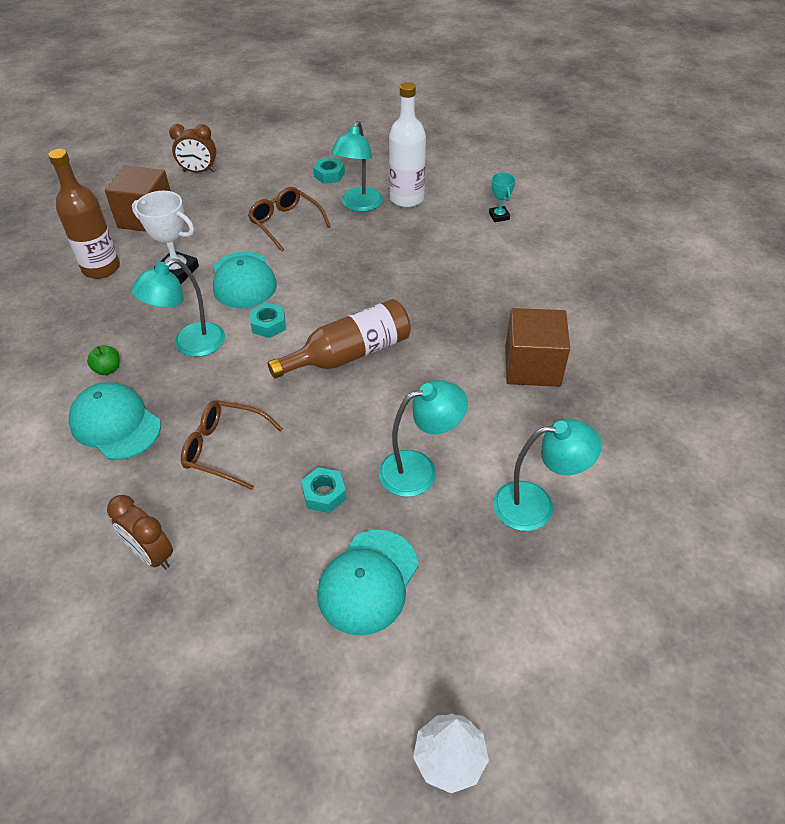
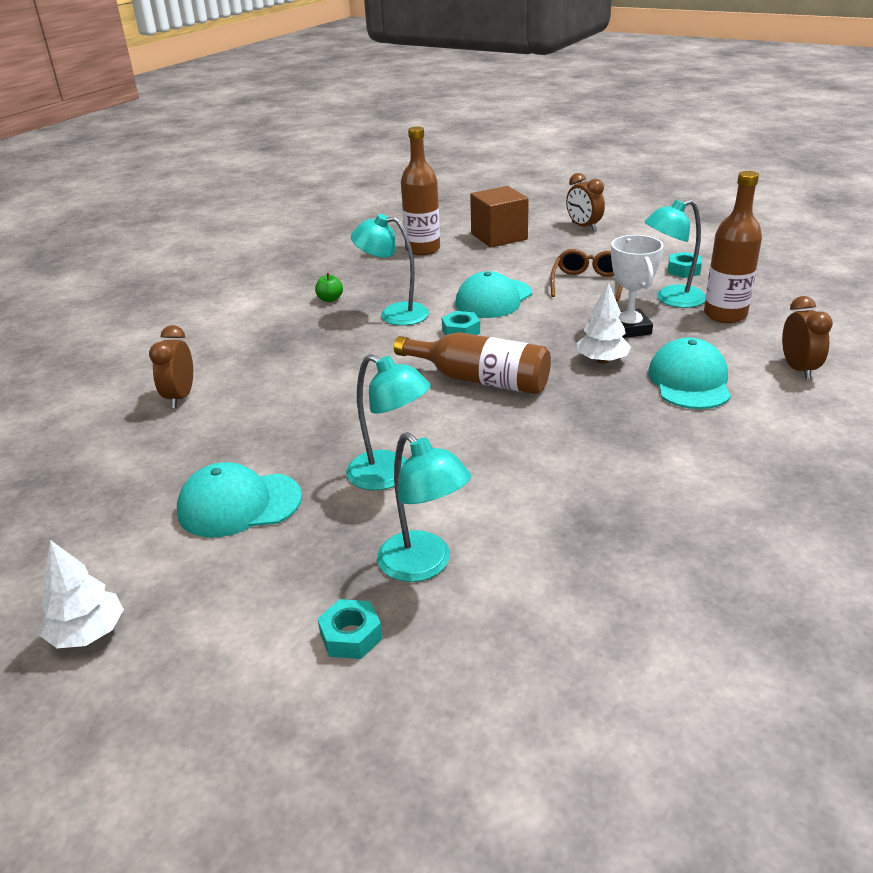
camera: 55 degrees right, 15 degrees down
turquoise cap [68,382,161,460] -> turquoise cap moved to [648,338,731,409]
white trophy [132,191,199,284] -> white trophy moved to [611,235,663,338]
brown glasses [181,400,283,490] -> none
turquoise nut [301,467,347,513] -> turquoise nut moved to [317,599,382,659]
white bottle [389,82,426,207] -> brown bottle [704,171,762,323]
turquoise trophy [489,173,516,222] -> brown clock [782,296,833,380]
brown cube [505,308,570,387] -> none
none -> white tree [577,282,631,364]

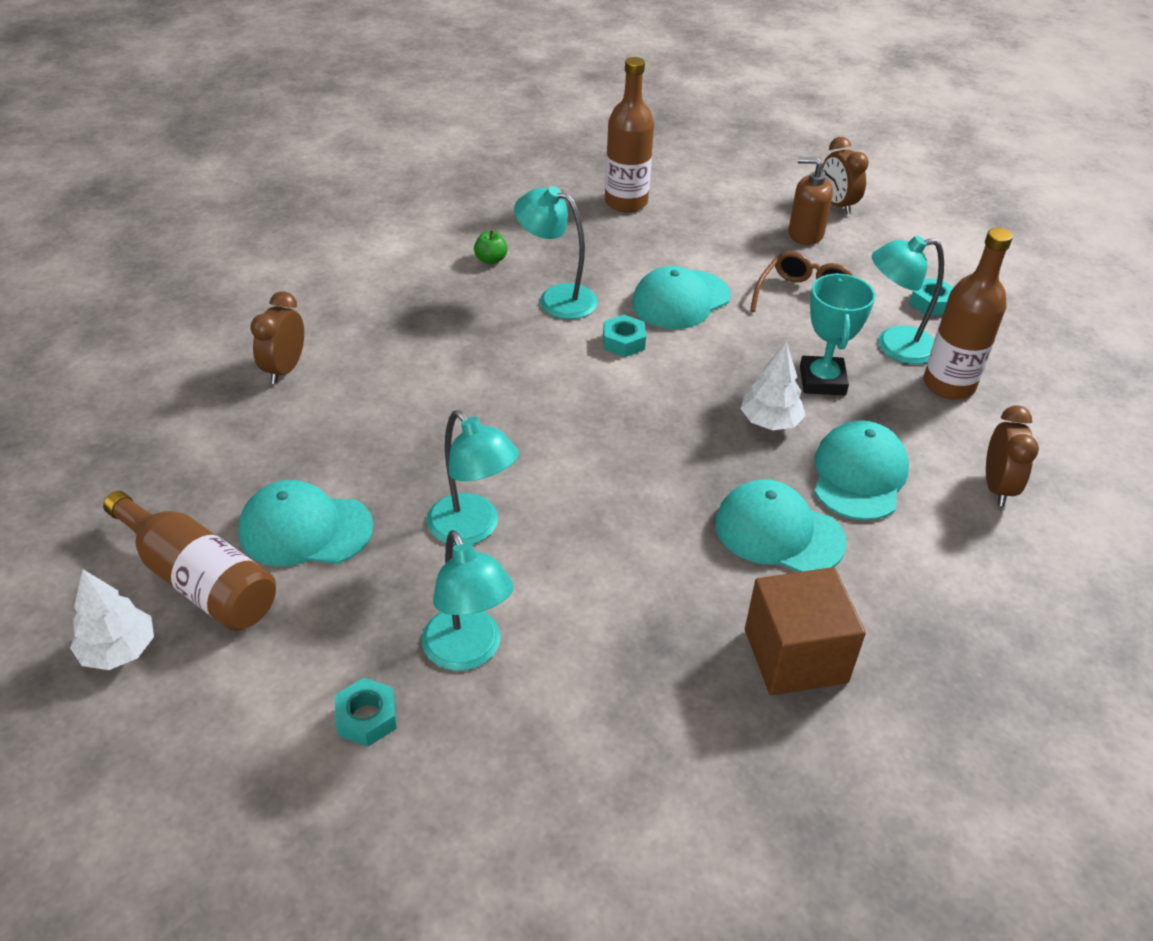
camera: 10 degrees right, 10 degrees up
brown bottle [394,332,551,394] -> brown bottle moved to [103,491,276,631]
brown cube [470,186,529,248] -> brown cube moved to [745,567,866,695]
white trophy [611,235,663,338] -> turquoise trophy [800,273,875,395]
none -> turquoise cap [715,479,847,572]
none -> brown soap dispenser [789,157,833,245]

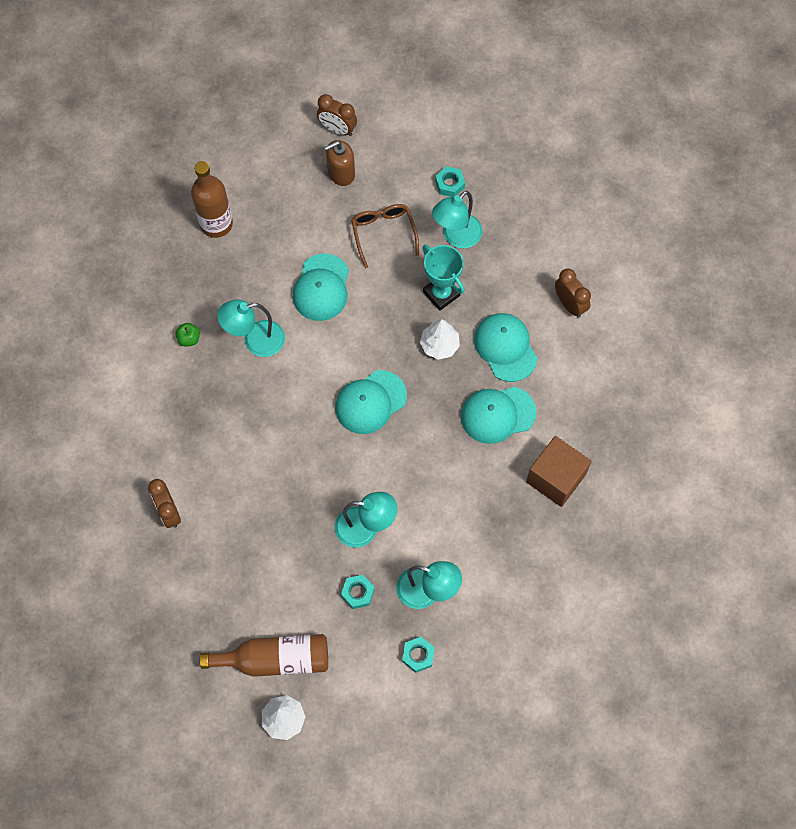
camera: 40 degrees left, 25 degrees up
turquoise cap [238,480,373,566] -> turquoise cap moved to [335,370,407,434]
turquoise nut [603,315,646,357] -> turquoise nut moved to [341,575,375,609]
brown bottle [924,228,1013,400] -> none

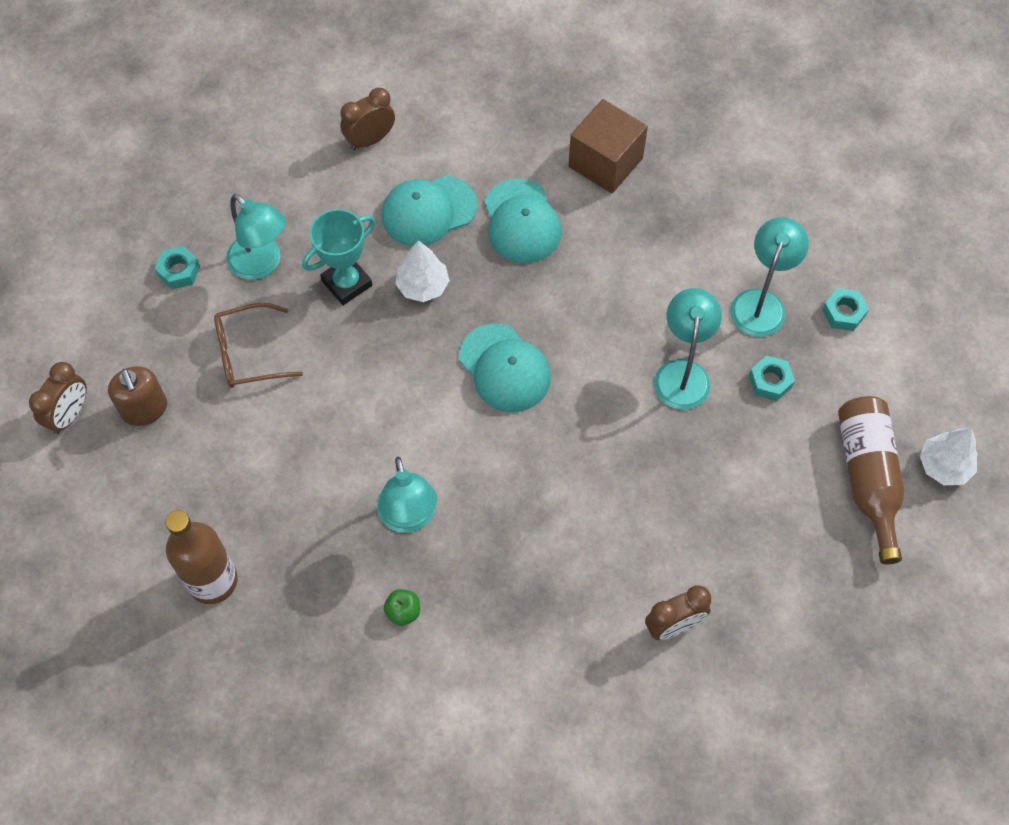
camera: 90 degrees left, 5 degrees down
turquoise cap [293,253,349,321] -> none

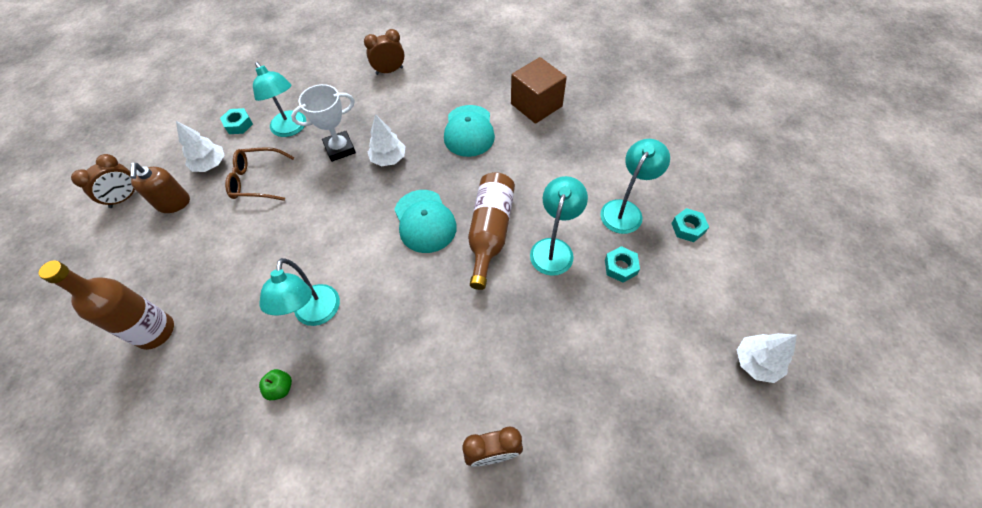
camera: 15 degrees right, 5 degrees down
turquoise trophy [302,209,375,305] -> white trophy [291,84,356,162]
turquoise cap [382,175,477,246] -> none
brown bottle [838,396,904,564] -> brown bottle moved to [468,172,515,290]
none -> white tree [176,121,225,172]

